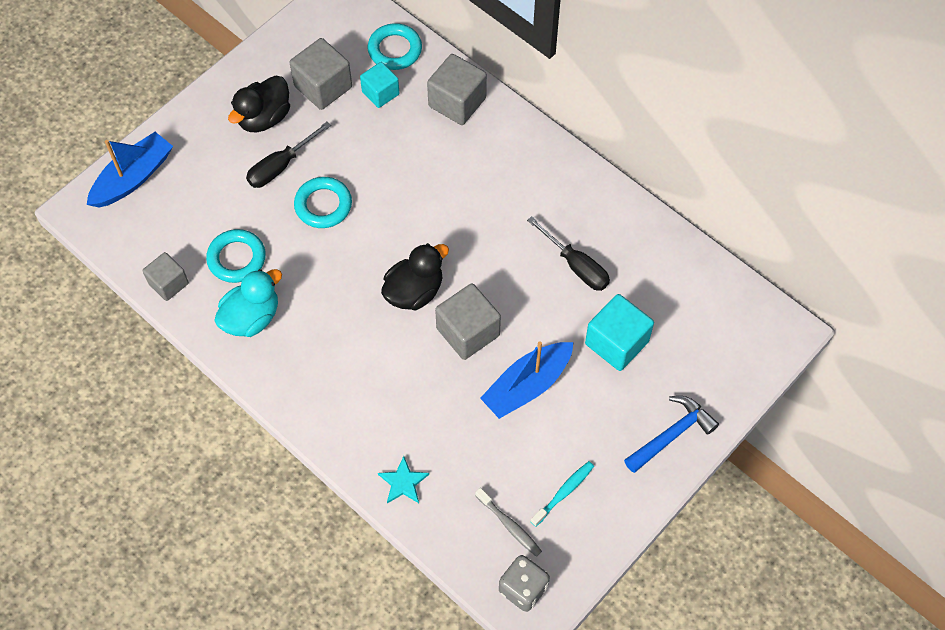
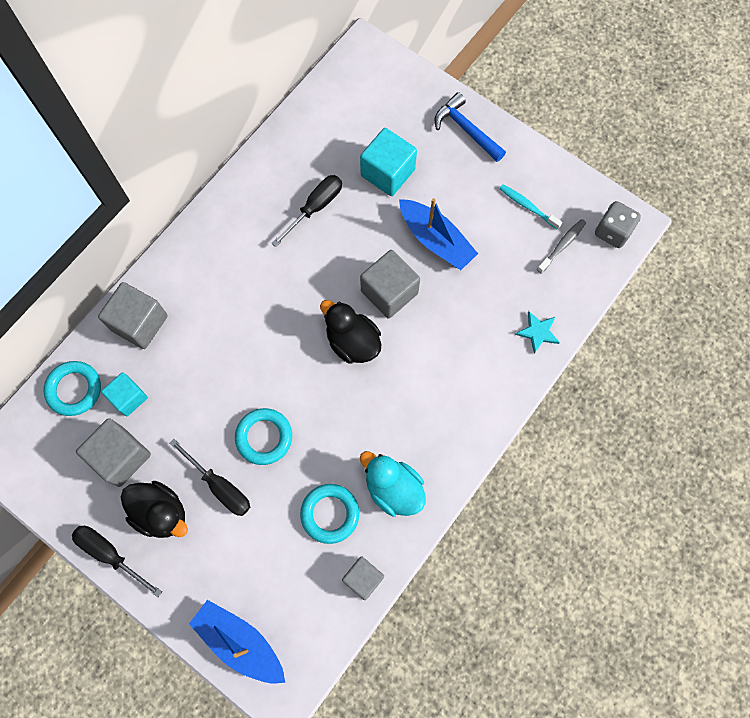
camera: 95 degrees left, 10 degrees up
none -> black screwdriver [72,526,162,597]

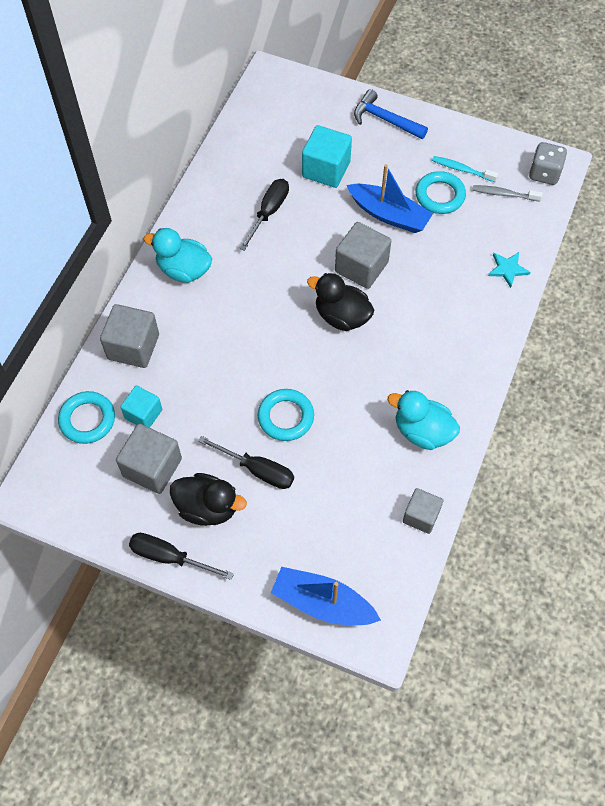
camera: 15 degrees left, 10 degrees down
turquoise ring [300,484,359,544] -> turquoise ring moved to [415,171,466,214]
grey toothbrush [537,219,586,274] -> grey toothbrush turned 105 degrees counterclockwise [472,185,543,201]
none -> turquoise duck [143,228,212,283]

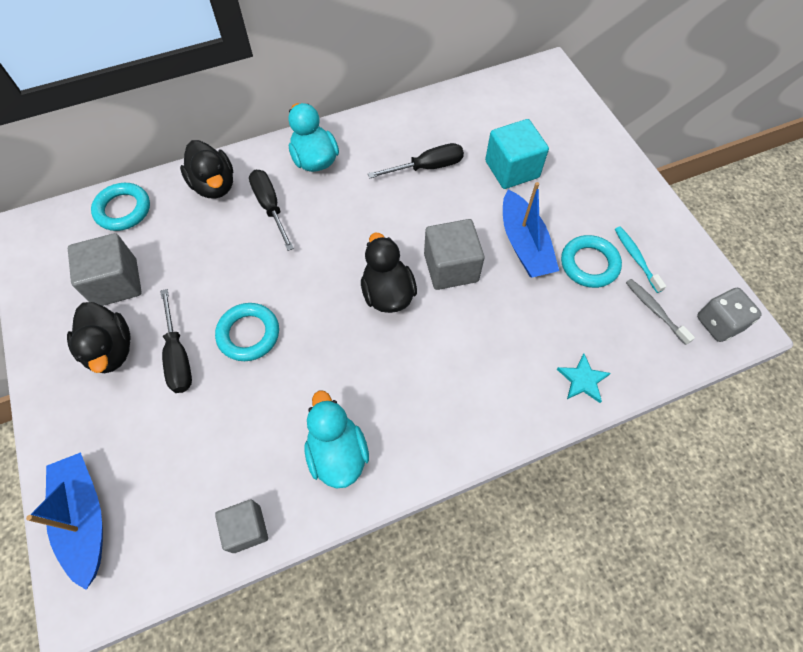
camera: 45 degrees right, 0 degrees up
grey cube [100,304,159,368] -> black duck [180,140,233,199]
turquoise cube [120,385,162,428] -> none
black screwdriver [129,533,234,580] -> black screwdriver moved to [249,170,294,251]
blue hammer [354,89,428,139] -> none

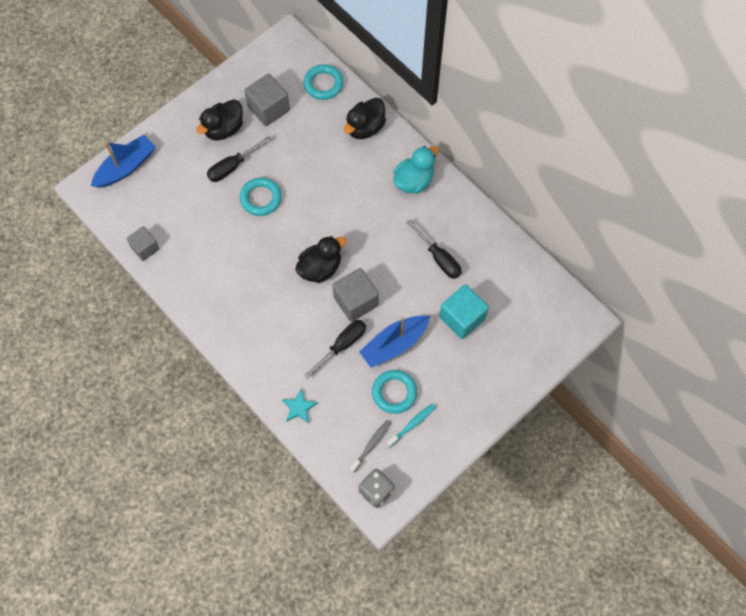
camera: 70 degrees right, 5 degrees up
black screwdriver [249,170,294,251] -> black screwdriver moved to [304,320,366,379]
turquoise duck [305,391,369,489] -> none

